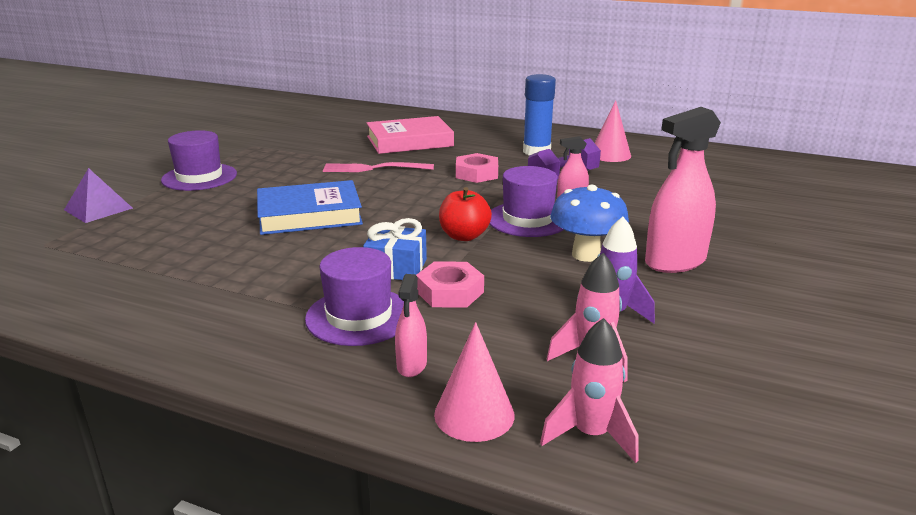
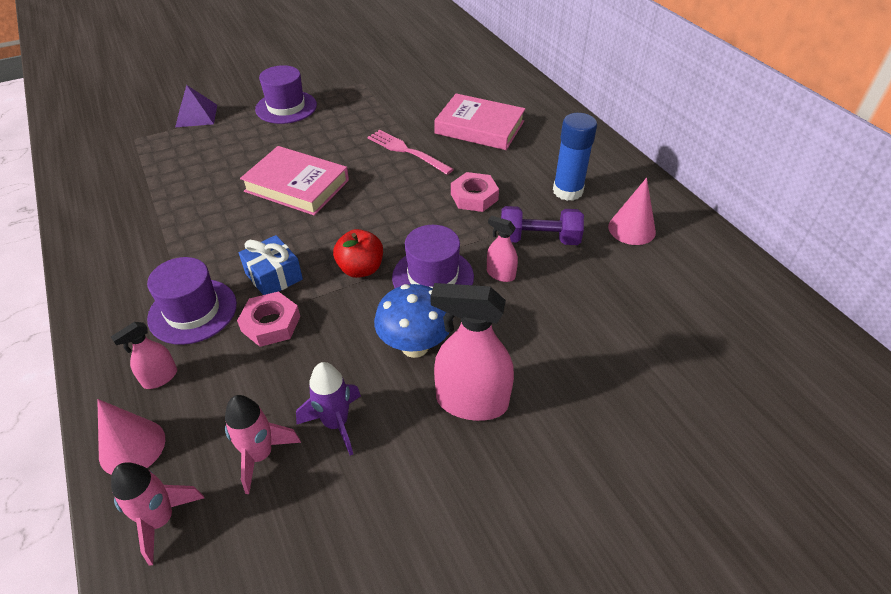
camera: 40 degrees right, 20 degrees up
blue book [257,180,363,235] -> pink book [240,146,349,216]

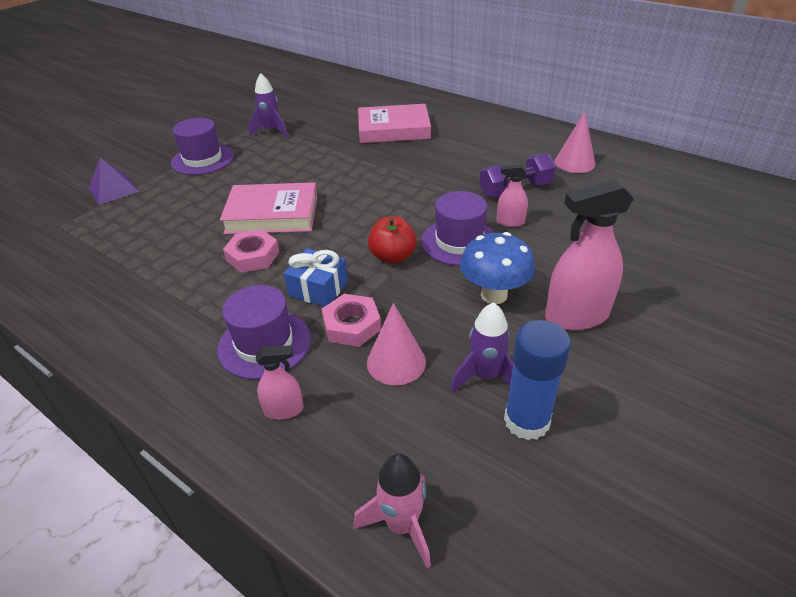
camera: 25 degrees left, 5 degrees down
pink cone [97,399,165,475] -> pink cone moved to [367,303,426,385]
pink spray bottle [111,322,177,389] -> pink spray bottle turned 120 degrees counterclockwise [256,345,304,420]
pink rocket [225,395,301,494] -> none
pink fork [368,130,454,175] -> none
pink nut [451,172,499,212] -> pink nut moved to [223,229,280,273]
blue glue stick [553,113,597,201] -> blue glue stick moved to [504,320,571,440]
none -> purple rocket [248,73,288,138]

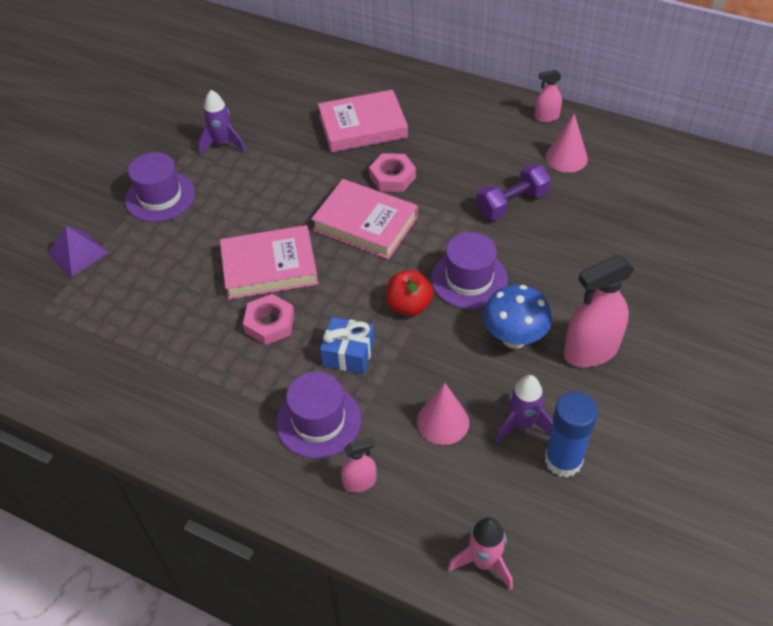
camera: 10 degrees left, 10 degrees up
pink nut [321,294,381,347] -> pink nut moved to [369,153,416,192]
pink spray bottle [496,165,528,227] -> pink spray bottle moved to [535,70,562,122]
none -> pink book [311,179,418,259]

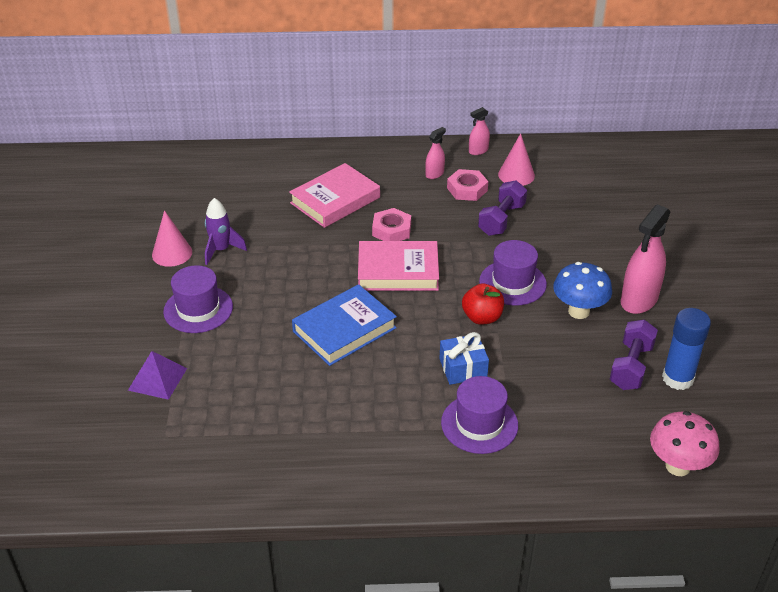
camera: 30 degrees left, 10 degrees down
pink book [220,225,318,300] -> blue book [292,284,397,366]
pink nut [243,294,294,345] -> pink nut moved to [447,169,488,201]
pink spray bottle [341,437,376,493] -> pink spray bottle moved to [425,127,446,179]
pink cone [417,382,469,445] -> pink cone moved to [152,210,192,267]
pink rocket [447,517,513,590] -> pink mushroom [650,411,720,476]
purple rocket [496,375,553,444] -> purple dumbbell [610,320,658,390]

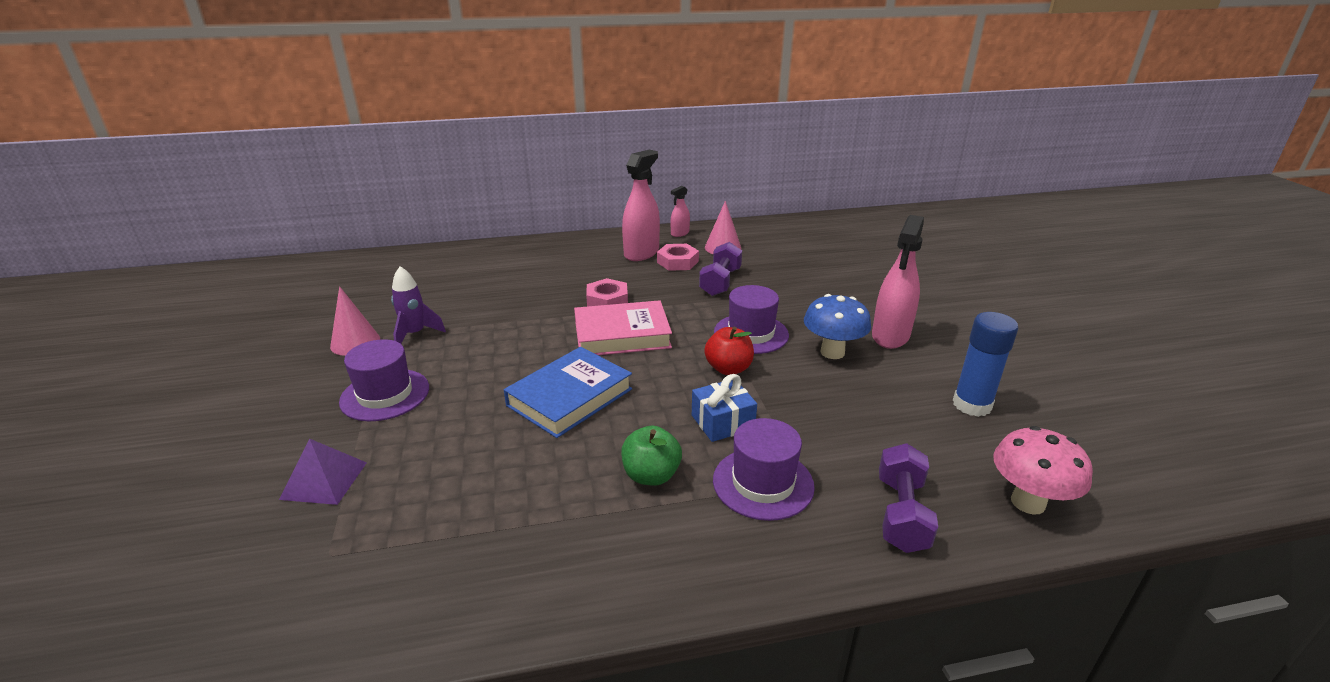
camera: 10 degrees left, 10 degrees down
pink book [289,163,380,228] -> none
pink spray bottle [425,127,446,179] -> pink spray bottle [622,150,660,261], size x1.96
purple dumbbell [610,320,658,390] -> purple dumbbell moved to [879,443,938,553]
none -> green apple [621,426,682,486]

